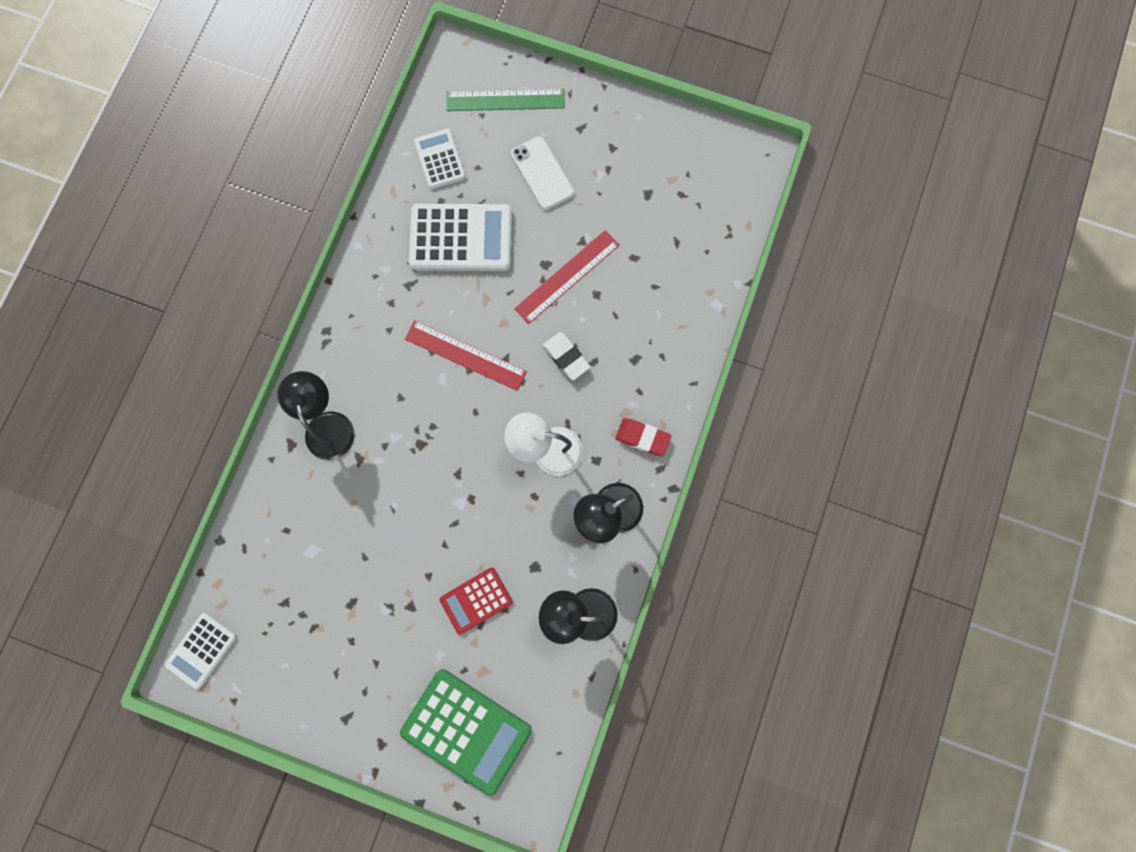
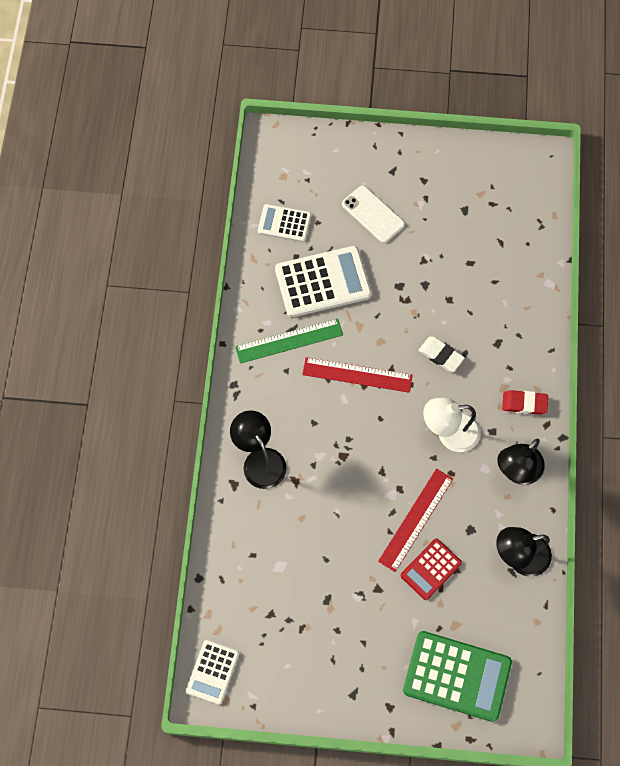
camera: 15 degrees left, 10 degrees down
white calculator [414,129,466,189] -> white calculator turned 45 degrees counterclockwise [258,204,311,242]
green ruler [446,89,565,111] -> green ruler moved to [235,319,343,364]
red ruler [514,230,620,324] -> red ruler moved to [378,469,453,572]

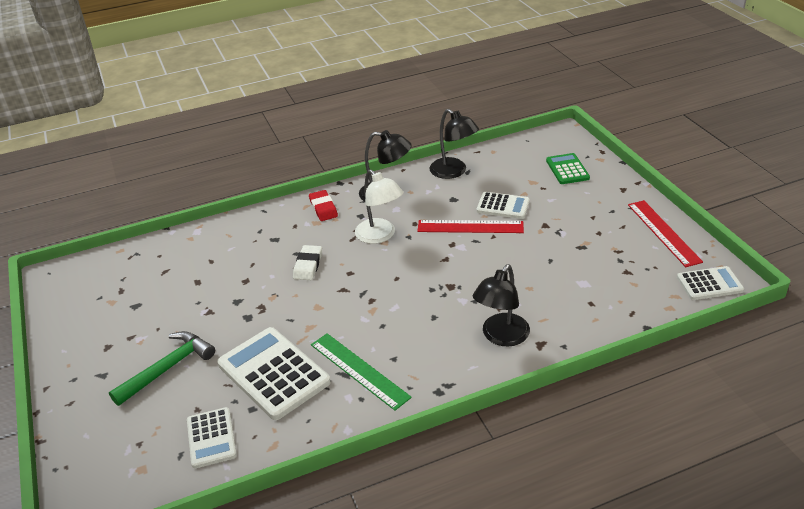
camera: 115 degrees left, 30 degrees down
red ruler [302,357,413,393] -> red ruler moved to [628,200,703,267]
white phone [342,186,405,243] -> green hammer [109,331,215,406]
red calculator [400,539,462,600] -> white calculator [477,192,530,219]
green calculator [403,631,512,722] -> green calculator [546,153,590,184], size x0.57

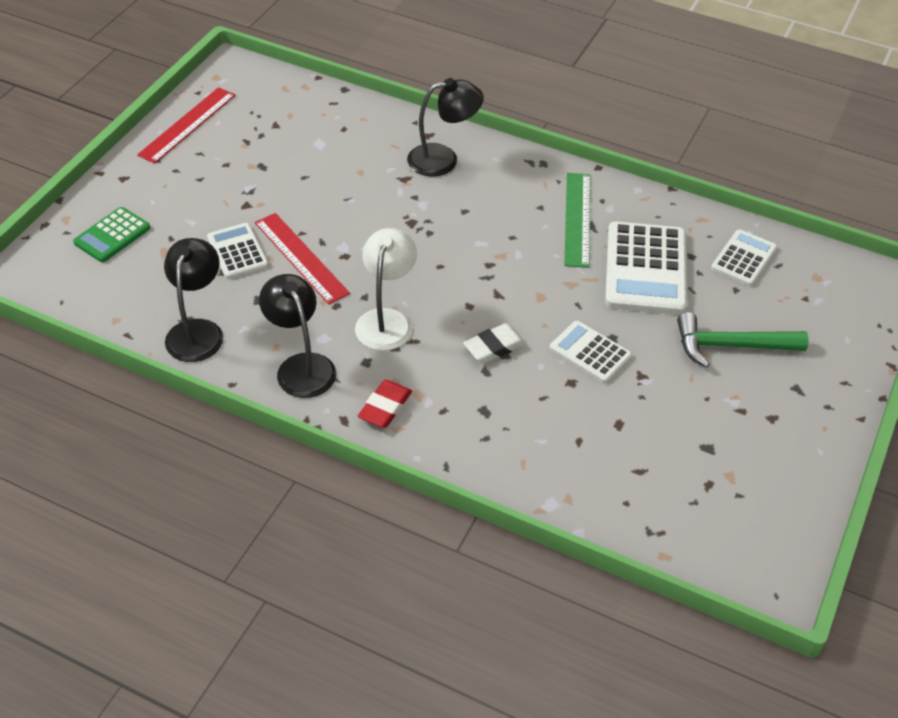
camera: 135 degrees left, 10 degrees up
white calculator [677,266,744,300] -> white calculator moved to [549,321,632,383]

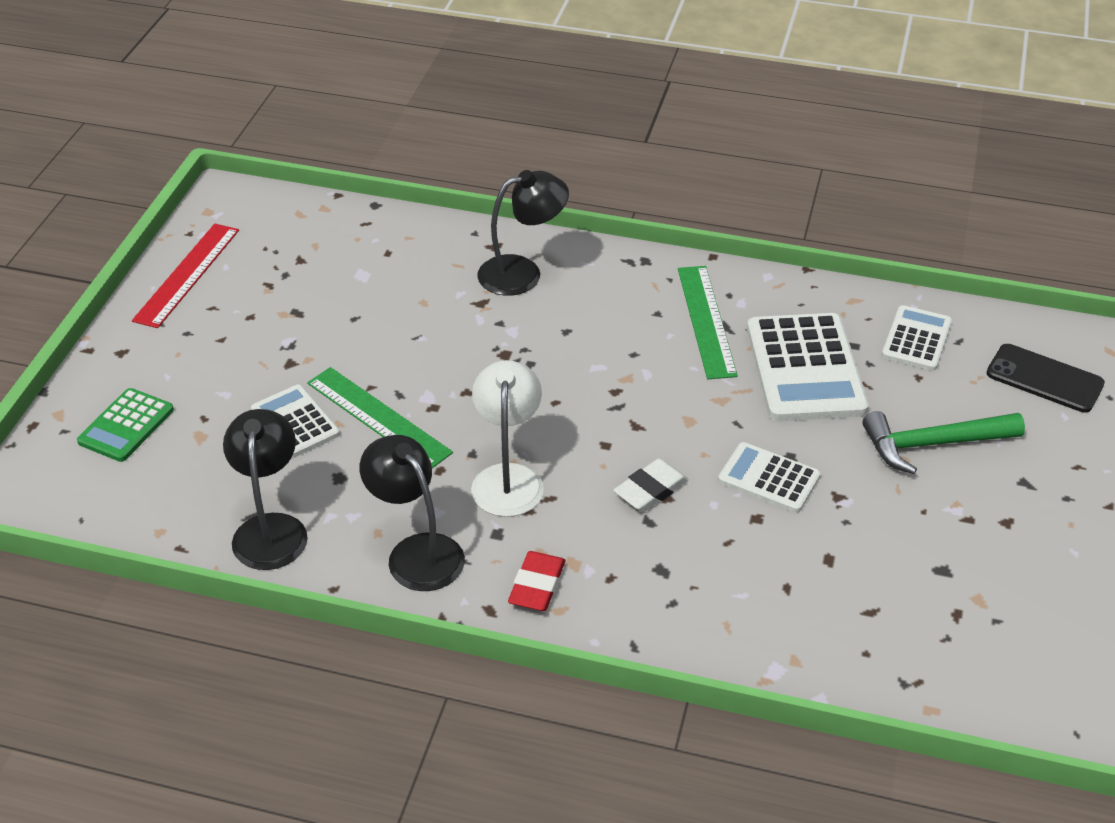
camera: 10 degrees left, 5 degrees down
red ruler [255,213,350,304] -> green ruler [307,367,453,468]
none -> black phone [987,344,1105,413]

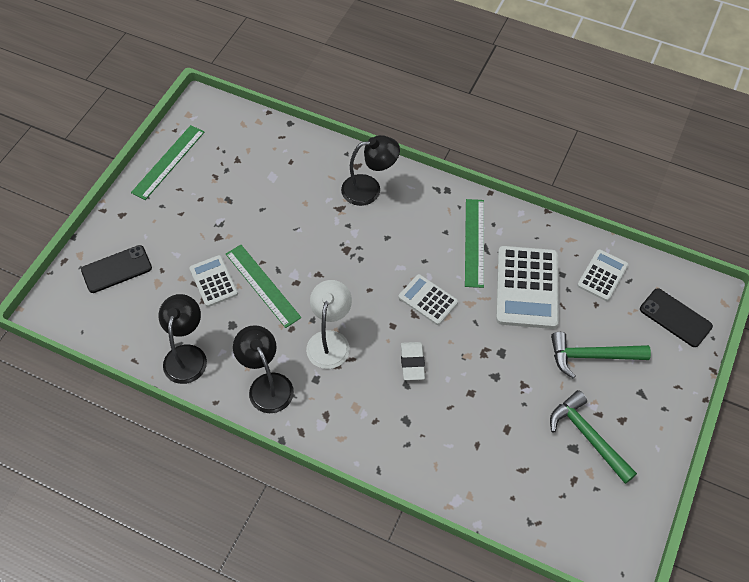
camera: 10 degrees right, 15 degrees up
green calculator [77,388,174,462] -> black phone [81,245,152,293]
red ruler [132,224,239,328] -> green ruler [131,125,205,200]
red eraser [508,551,565,611] -> none
white eraser [613,459,689,512] -> white eraser turned 60 degrees counterclockwise [401,342,425,380]
white calculator [718,442,820,513] -> white calculator moved to [399,274,458,325]
none -> green hammer [550,390,637,484]

